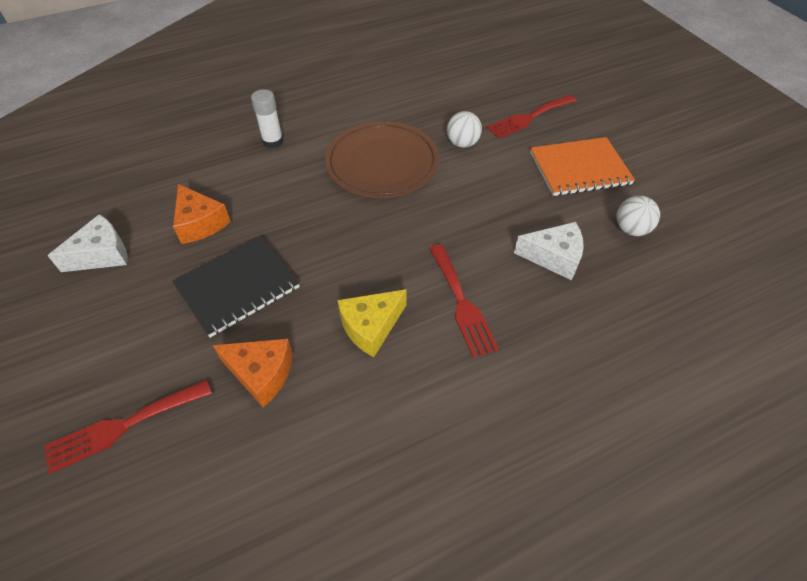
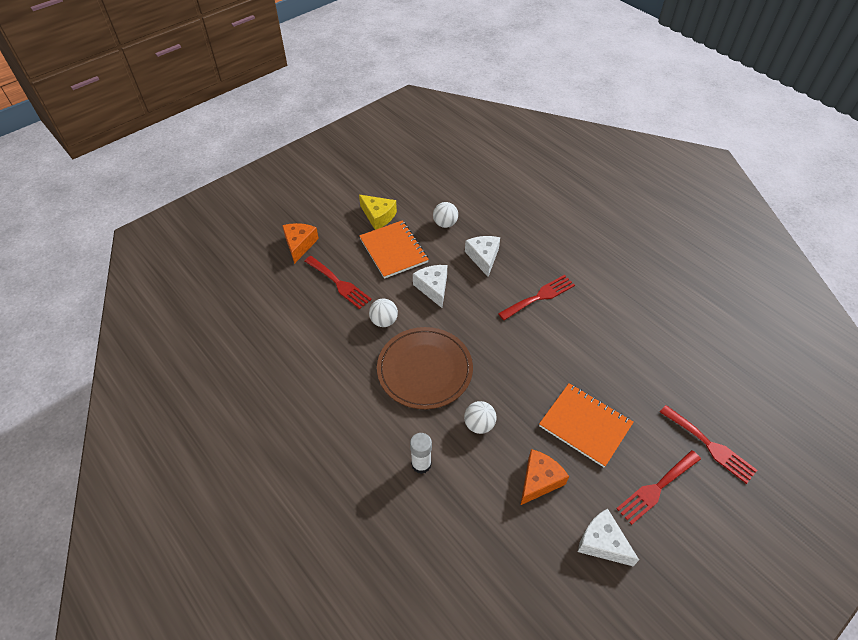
camera: 105 degrees left, 0 degrees up
black notebook [172,236,300,338] -> orange notebook [539,383,634,467]
orange cheese [213,339,293,408] -> orange cheese moved to [282,223,319,264]
yellow cheese [337,289,407,357] -> yellow cheese moved to [359,195,397,230]
none -> white cheese [413,265,447,308]
none -> white ball [464,401,496,434]
none -> red fork [616,450,701,525]

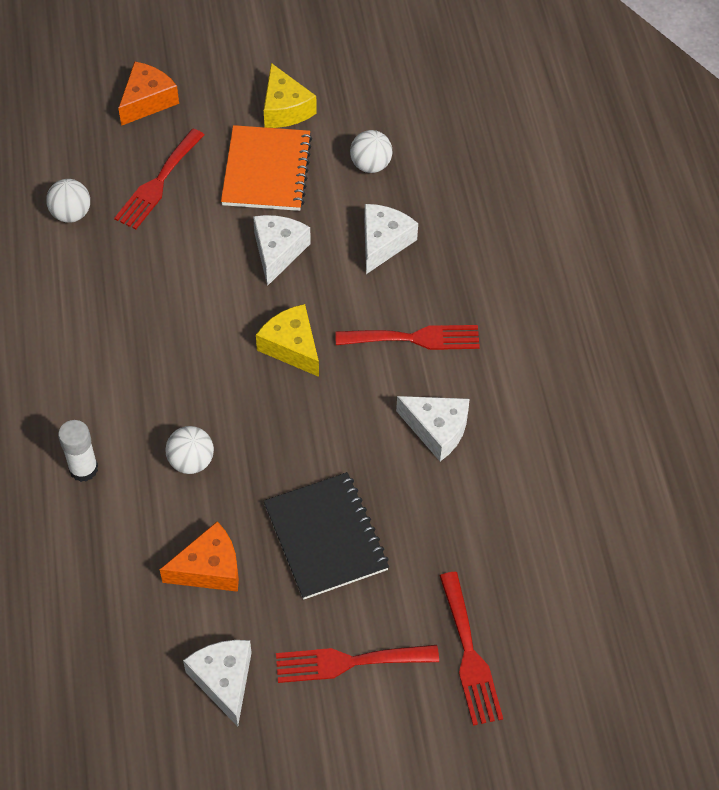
camera: 30 degrees right, 5 degrees up
red fork [305,256,372,309] -> red fork turned 45 degrees clockwise [114,129,204,230]
white ball [369,299,398,327] -> white ball moved to [46,179,90,223]
brown plate [377,327,473,409] -> none
orange notebook [539,383,634,467] -> black notebook [263,472,389,600]
none -> yellow cheese [256,304,319,377]
none -> white cheese [396,396,470,461]

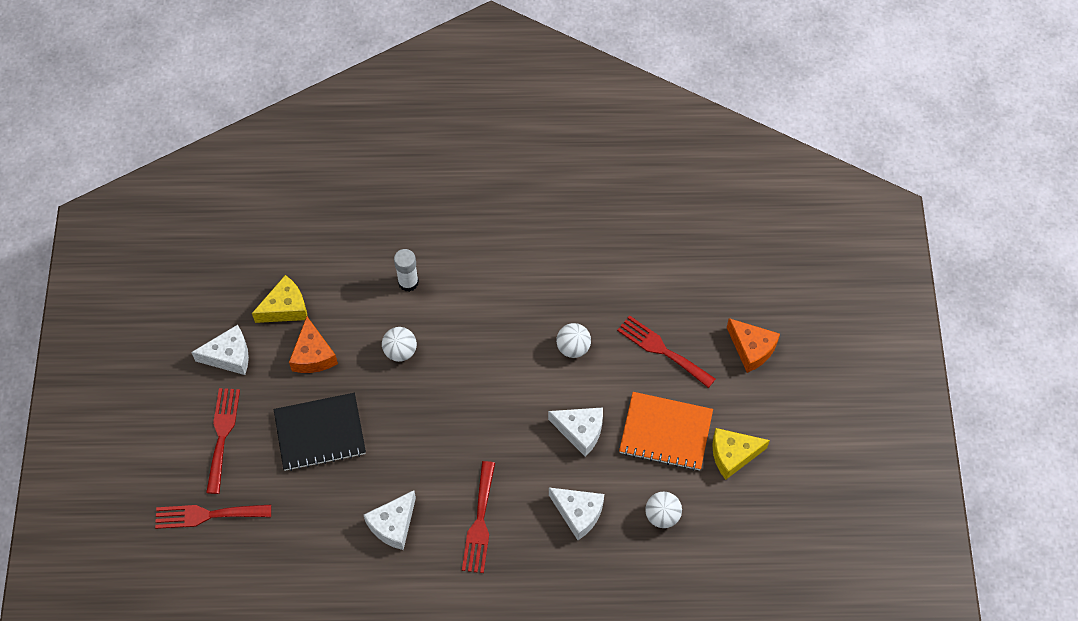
camera: 100 degrees right, 5 degrees up
white ball [46,179,90,223] -> white ball moved to [556,323,591,358]
yellow cheese [256,304,319,377] -> yellow cheese moved to [252,275,307,323]

